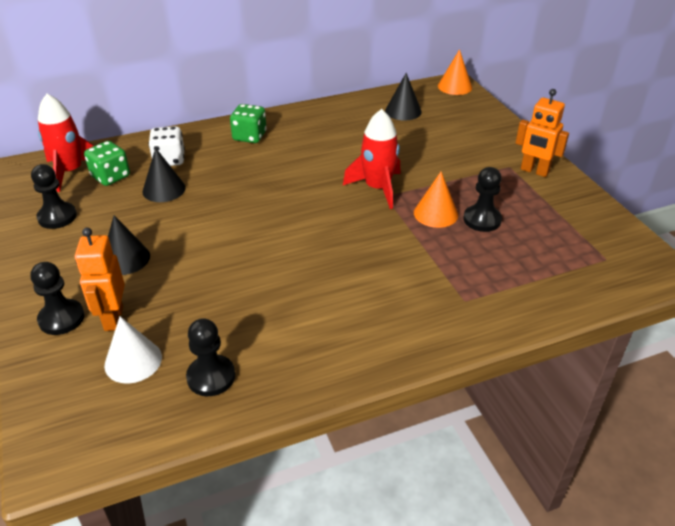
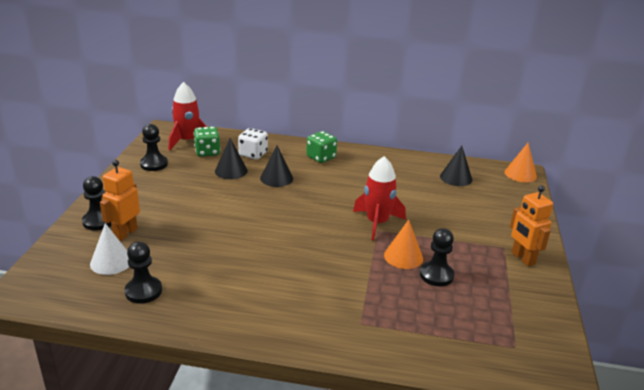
camera: 30 degrees right, 10 degrees down
black cone [108,215,150,275] -> black cone moved to [260,145,293,187]

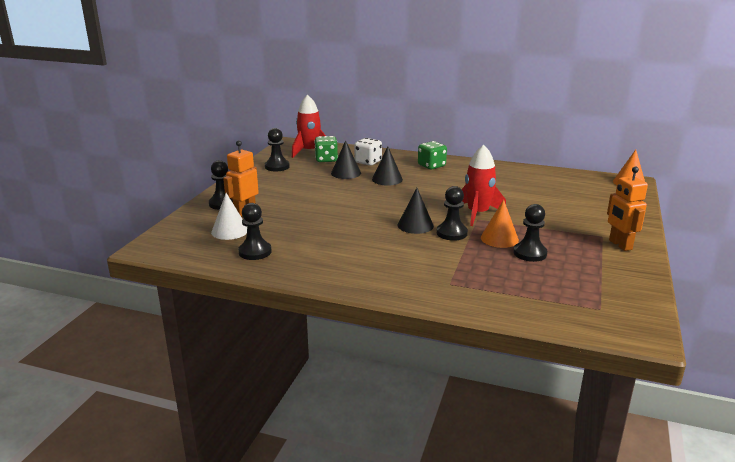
camera: 10 degrees right, 5 degrees down
black cone [440,146,472,186] -> black cone moved to [398,188,434,234]
none -> black pawn [437,186,468,241]

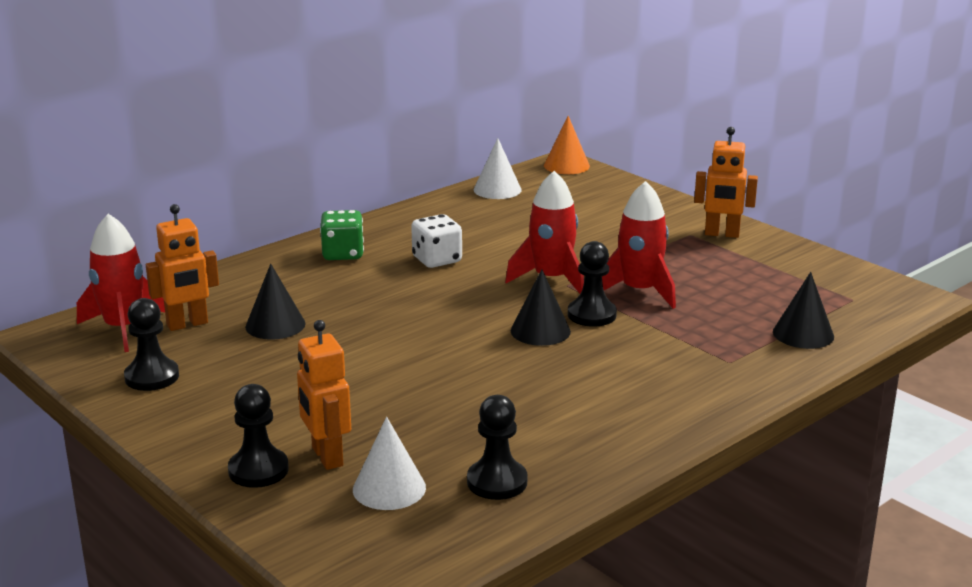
camera: 60 degrees left, 0 degrees up
green dice [314,136,338,162] -> orange robot [146,204,219,331]
white dice [354,138,382,166] -> white dice moved to [411,214,462,268]
black cone [372,146,403,186] -> black cone moved to [773,272,834,349]
orange cone [481,199,519,248] -> red rocket [602,181,676,309]
black pawn [513,204,547,262] -> none
none -> white cone [474,138,522,199]

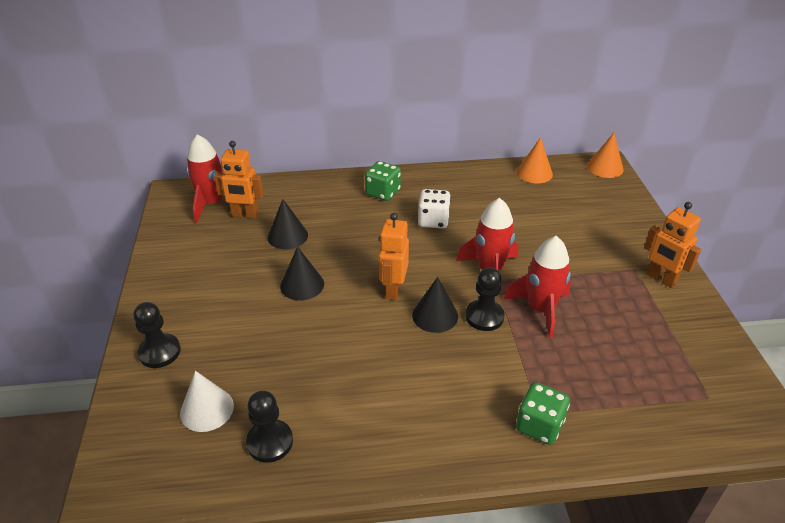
camera: 35 degrees right, 15 degrees up
black pawn [124,298,179,391] -> none
orange robot [297,320,351,470] -> orange robot moved to [379,213,409,300]
white cone [474,138,522,199] -> orange cone [517,137,553,183]
black cone [773,272,834,349] -> black cone moved to [280,247,324,301]
none -> green dice [516,382,570,445]

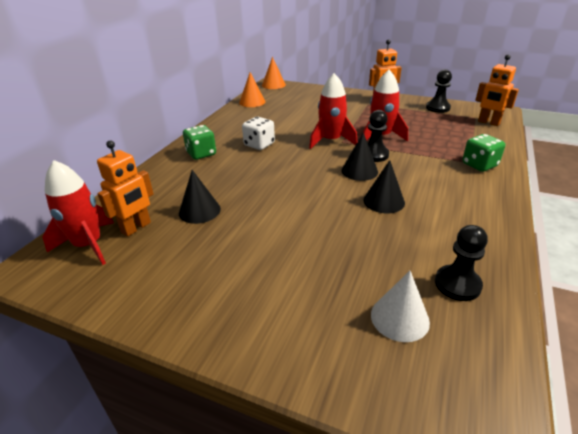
camera: 60 degrees left, 5 degrees down
black pawn [133,302,181,368] -> black pawn moved to [426,69,452,113]
black cone [280,247,324,301] -> black cone moved to [363,160,405,213]
orange robot [379,213,409,300] -> orange robot moved to [475,54,519,126]

